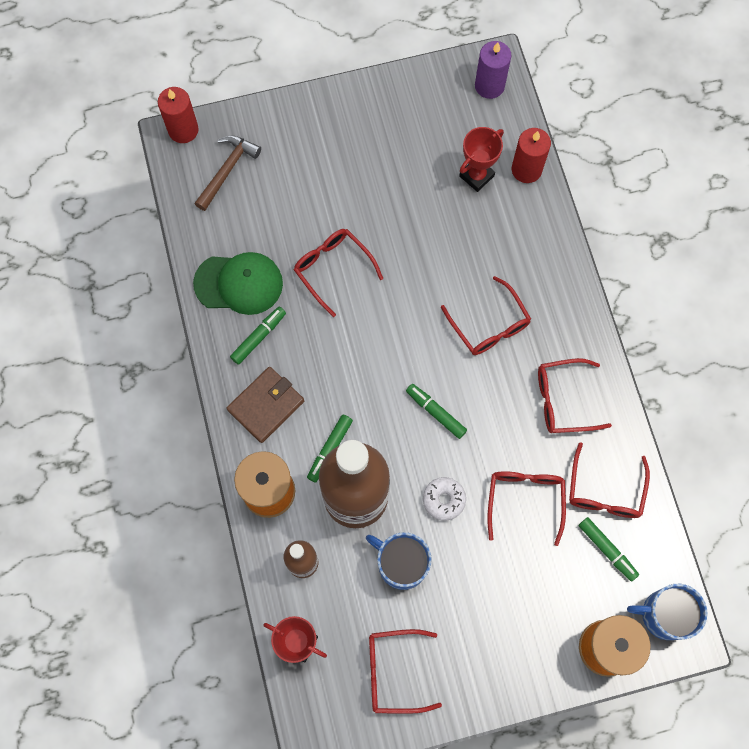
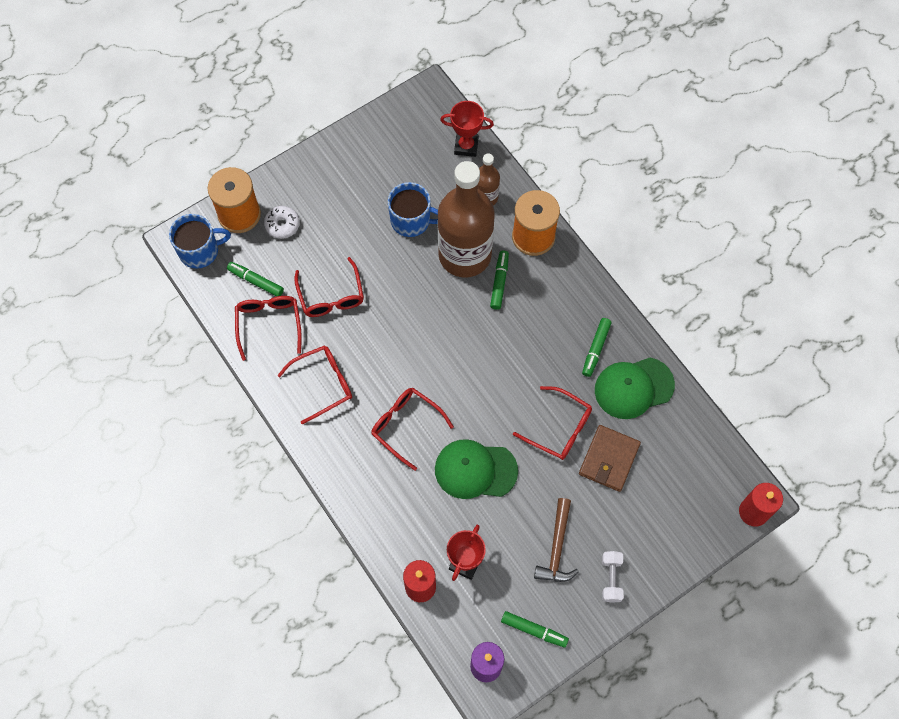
camera: 160 degrees right, 5 degrees down
brown hammer [194,136,261,211] -> brown hammer moved to [534,498,579,582]
brown wallet [227,367,304,443] -> brown wallet moved to [579,425,641,492]
red glasses [369,629,442,714] -> none
green marker [406,384,467,439] -> green marker moved to [501,611,569,648]
white donut [423,477,466,521] -> white donut moved to [264,206,300,239]
none -> green cap [435,439,518,499]
none -> white dumbbell [602,551,624,603]

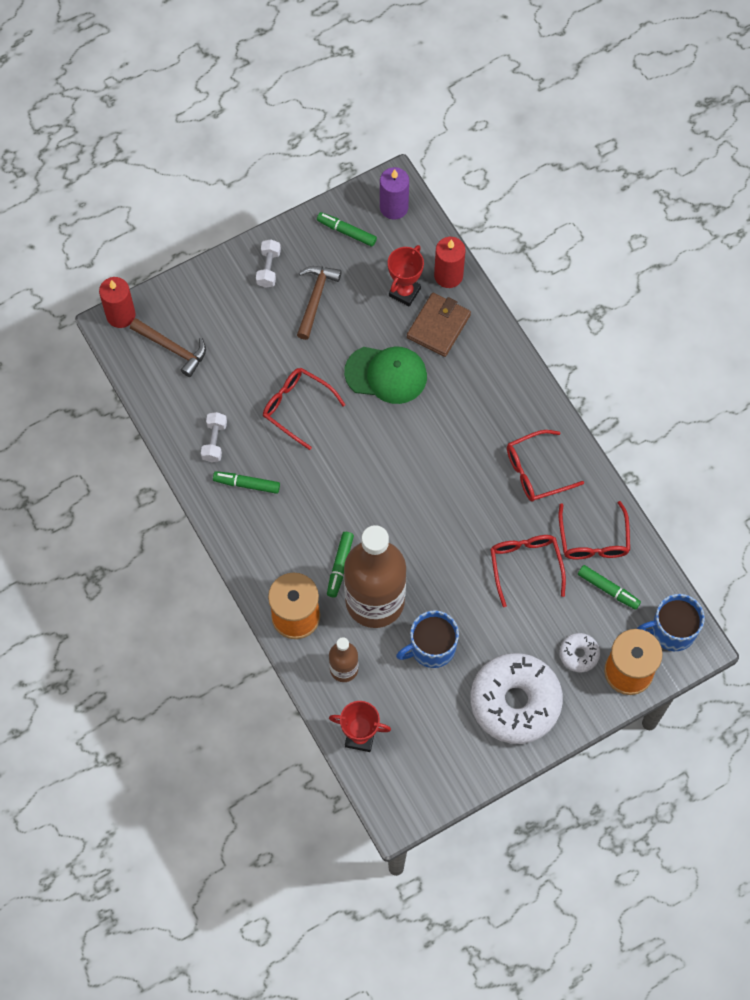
camera: 175 degrees left, 0 degrees up
red glasses [371,388,454,471] -> none
blue mug [388,182,438,237] -> blue mug turned 45 degrees counterclockwise [396,610,459,668]
brown wallet [579,425,641,492] -> brown wallet moved to [407,293,471,357]
green marker [582,318,611,377] -> green marker turned 105 degrees counterclockwise [213,471,280,494]
green cap [595,358,675,419] -> white dumbbell [201,412,227,462]
none -> brown hammer [130,318,206,377]
none -> white donut [471,653,563,744]

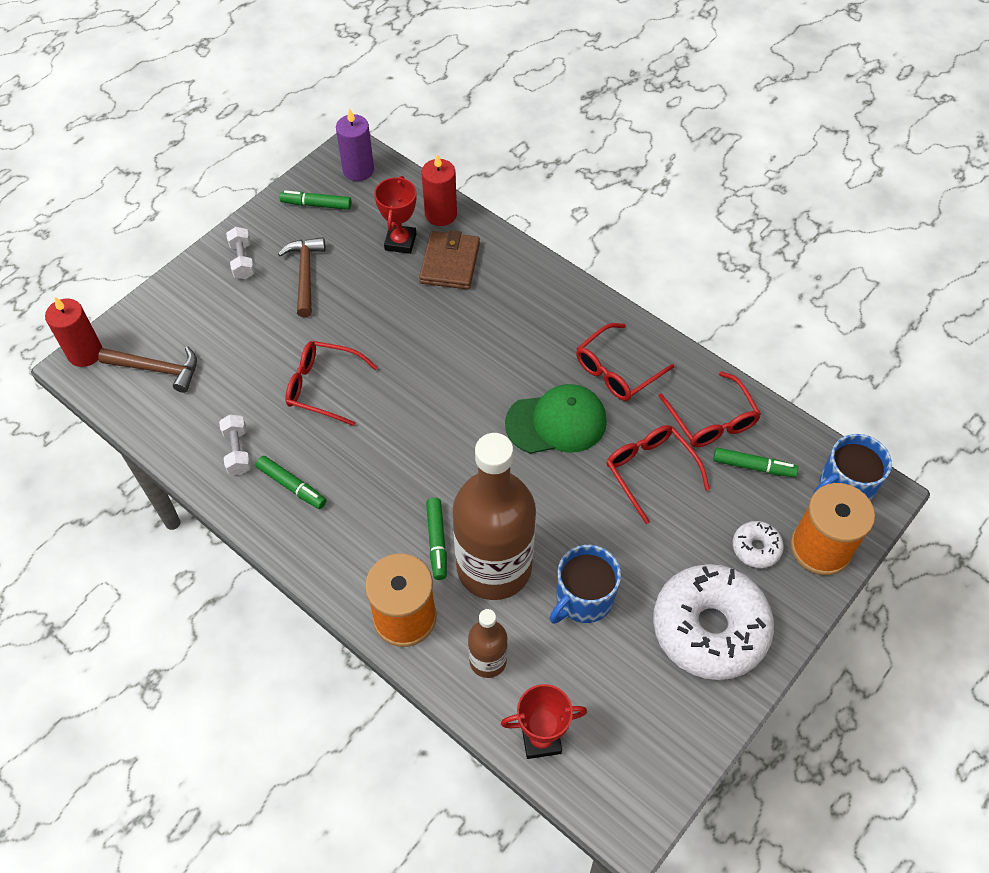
camera: 20 degrees left, 10 degrees down
green marker [213,471,280,494] -> green marker turned 135 degrees counterclockwise [256,456,327,509]
green cap [344,347,427,404] -> green cap moved to [505,384,607,454]

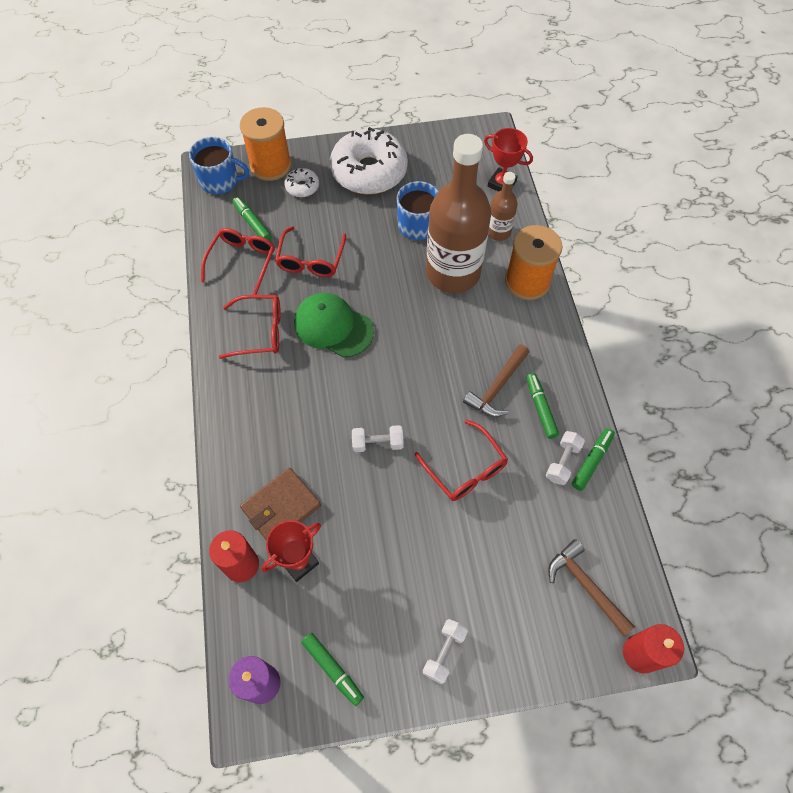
camera: 140 degrees left, 5 degrees up
brown hammer [278,237,325,317] -> brown hammer moved to [463,345,530,417]
green marker [426,498,447,580] -> green marker moved to [572,428,615,491]
none -> white dumbbell [352,425,404,452]

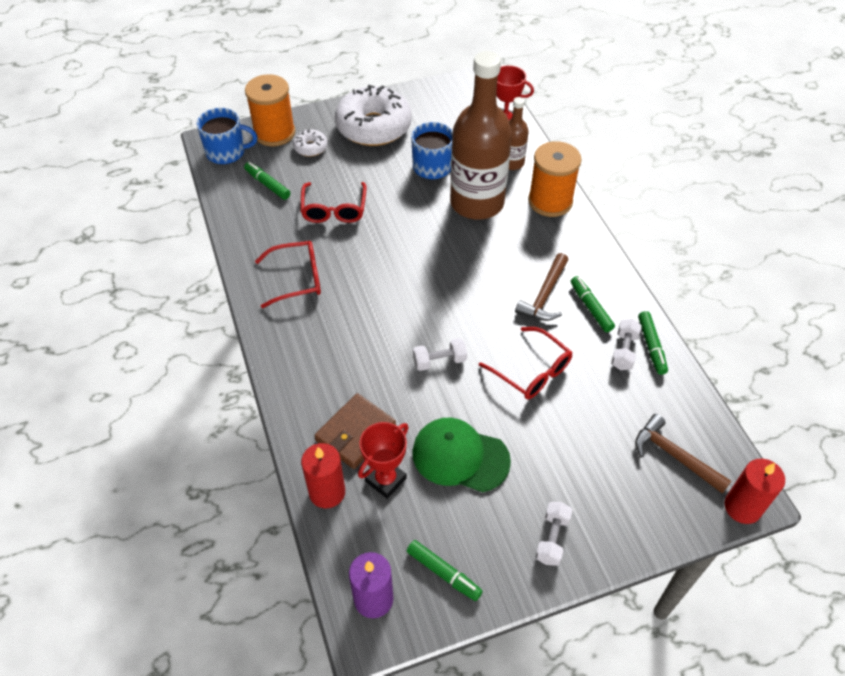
camera: 10 degrees left, 10 degrees down
red glasses [201,228,275,295] -> none
green cap [294,293,374,358] -> green cap moved to [412,417,511,492]
green marker [572,428,615,491] -> green marker turned 150 degrees clockwise [638,311,668,375]

